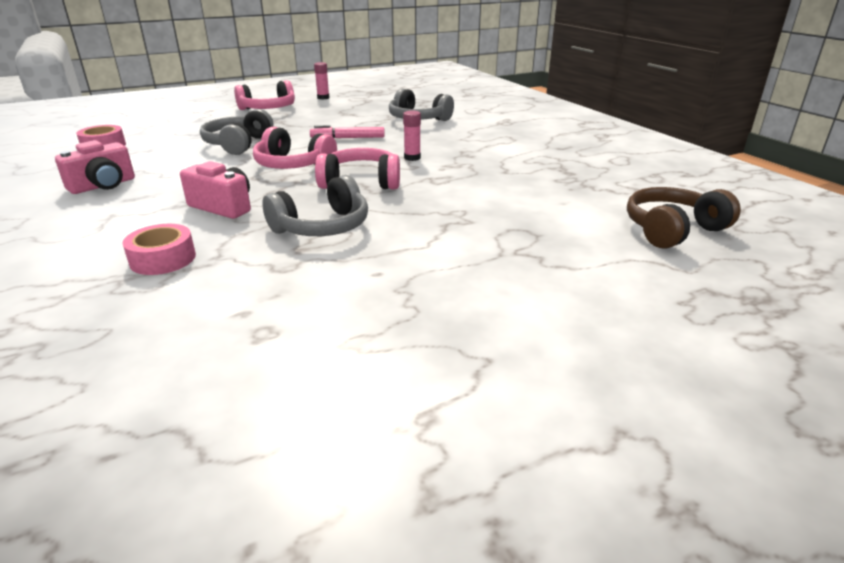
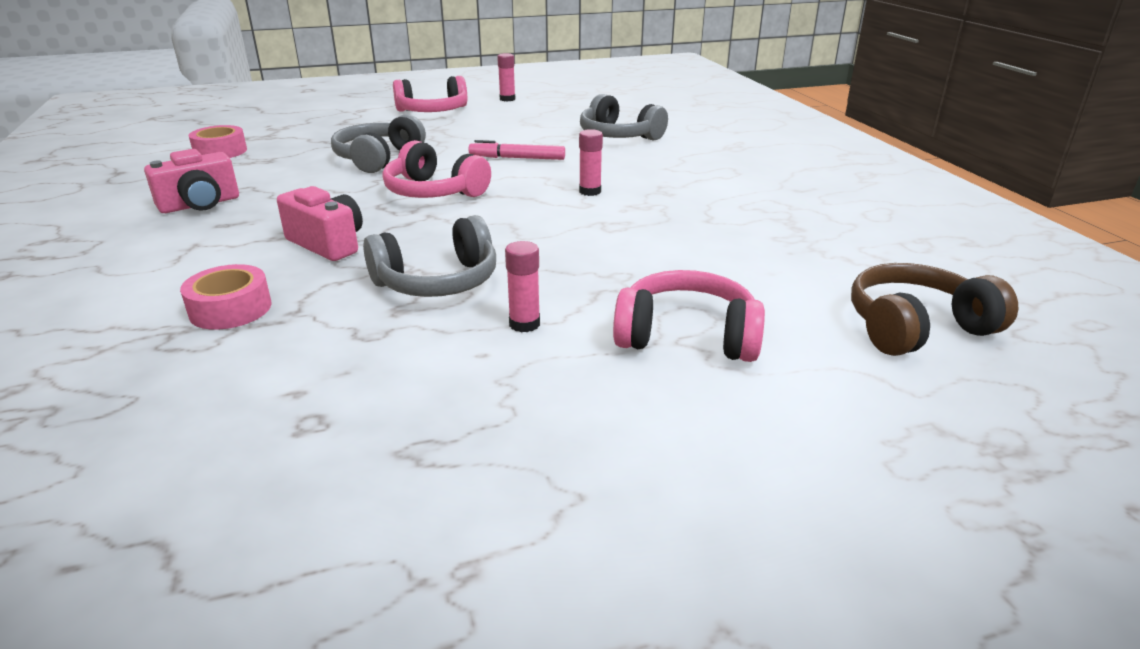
camera: 10 degrees right, 0 degrees up
pink headphones [315,148,400,189] -> pink headphones moved to [613,270,765,362]
none -> pink glue stick [505,241,540,332]

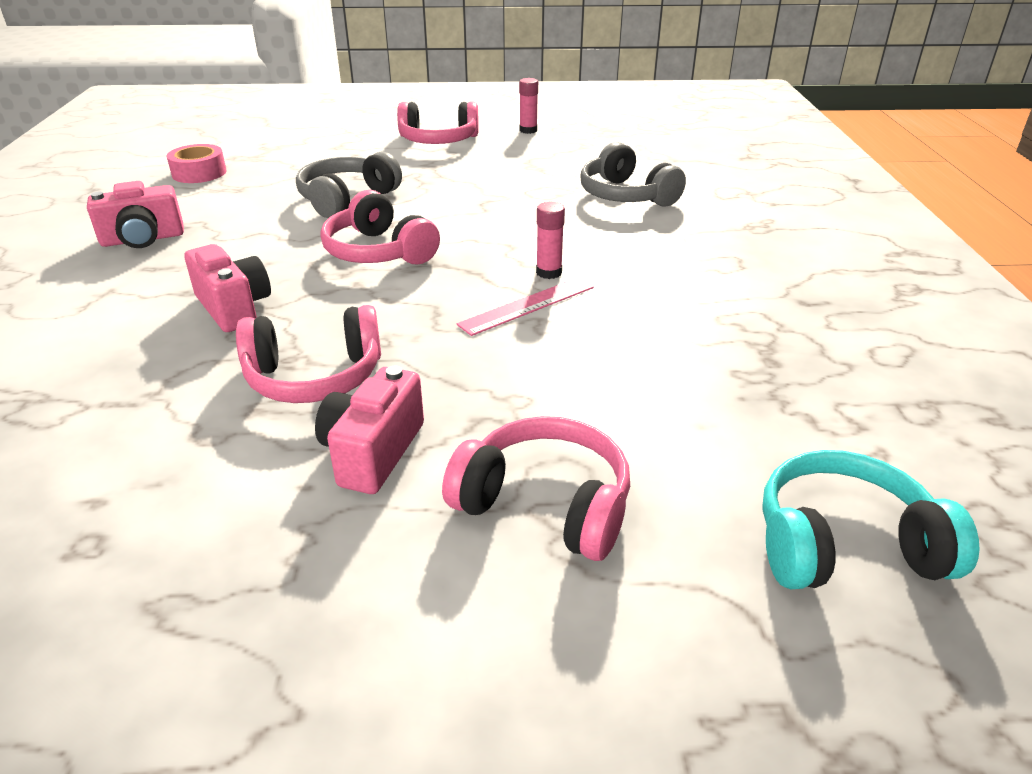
camera: 15 degrees right, 5 degrees up
pink tape [180,264,271,330] -> none
grey headphones [363,215,496,297] -> pink headphones [236,305,381,403]
pink marker [468,140,565,160] -> none
pink glue stick [505,241,540,332] -> pink camera [315,366,424,494]
brown headphones [851,263,1018,356] -> turquoise headphones [762,450,980,589]
none -> pink ruler [457,278,594,336]

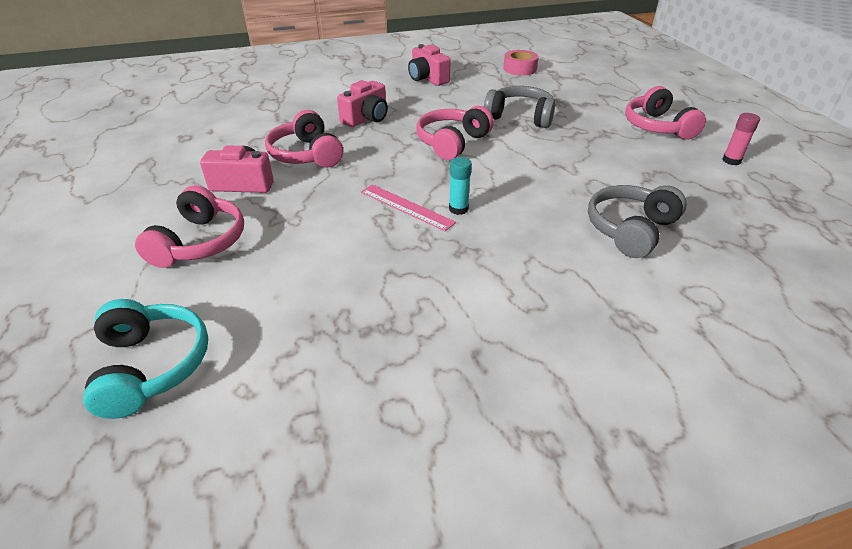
camera: 75 degrees right, 5 degrees up
pink glue stick [536,202,565,279] -> turquoise glue stick [449,157,472,215]

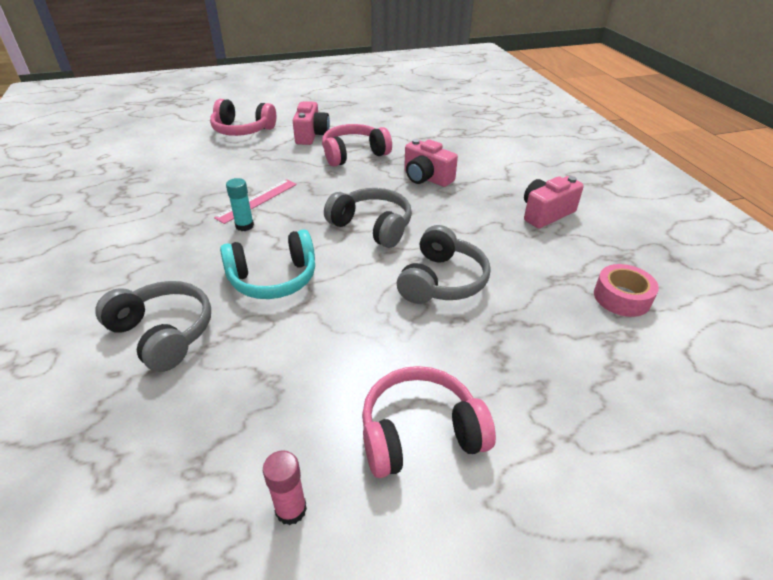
camera: 90 degrees right, 0 degrees up
turquoise headphones [83,299,208,419] -> turquoise headphones moved to [220,229,315,299]
pink headphones [416,106,494,160] -> grey headphones [324,188,412,248]

